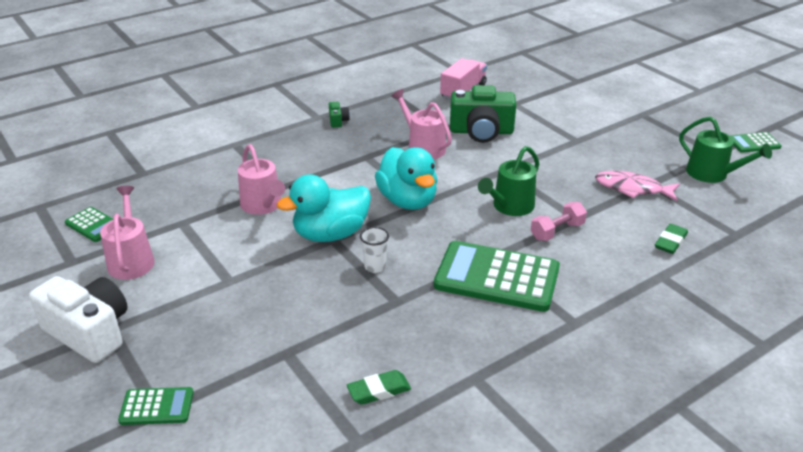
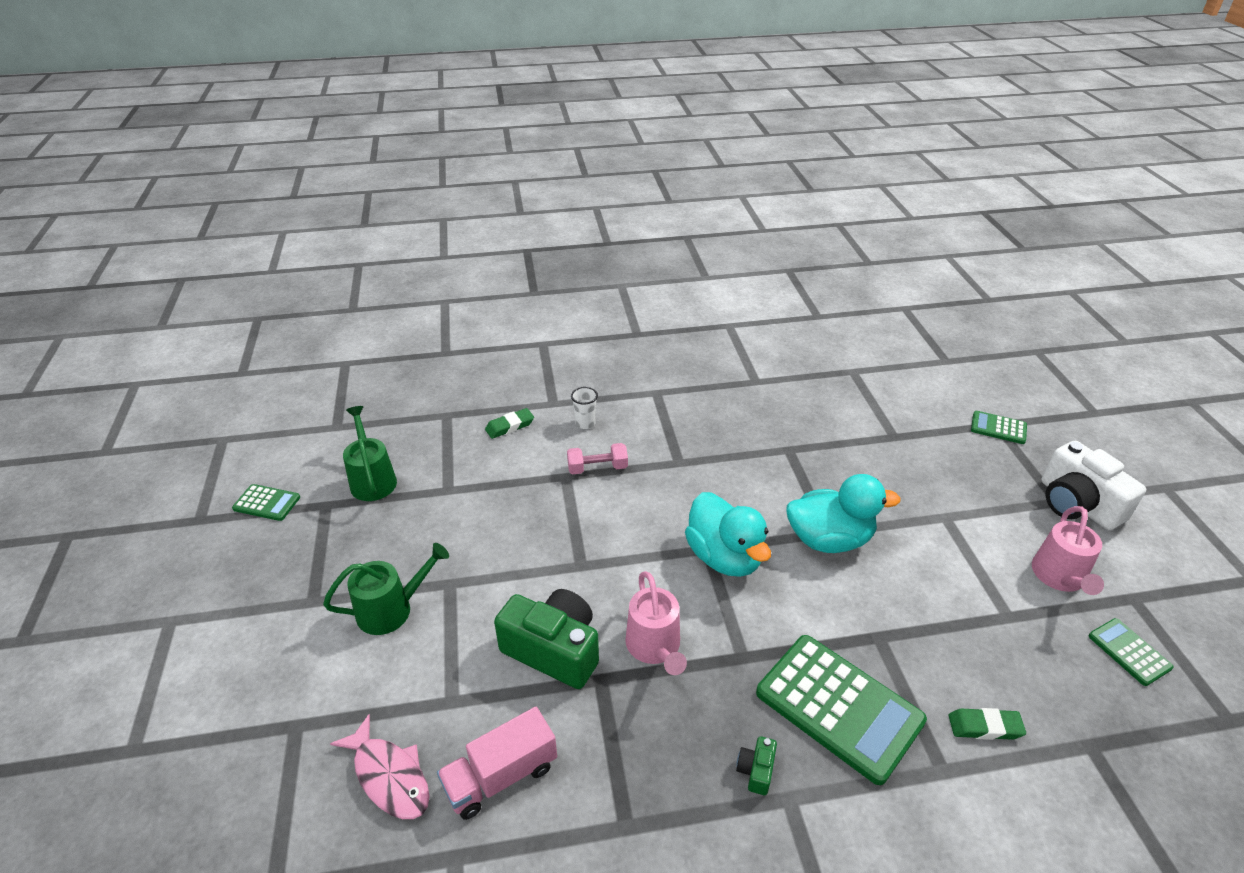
camera: 155 degrees left, 5 degrees up
pink watering can [238,144,285,215] -> none
green eraser [347,370,411,405] -> green eraser moved to [949,708,1026,740]
white cup [360,227,389,273] -> white cup moved to [571,387,598,429]
turquoise duck [375,147,437,210] -> turquoise duck turned 150 degrees clockwise [685,492,771,577]
green calculator [434,241,560,312] -> green calculator moved to [756,635,927,785]
green watering can [478,146,539,216] -> green watering can moved to [323,543,449,635]
pink fish [595,171,680,201] -> pink fish moved to [330,714,430,819]

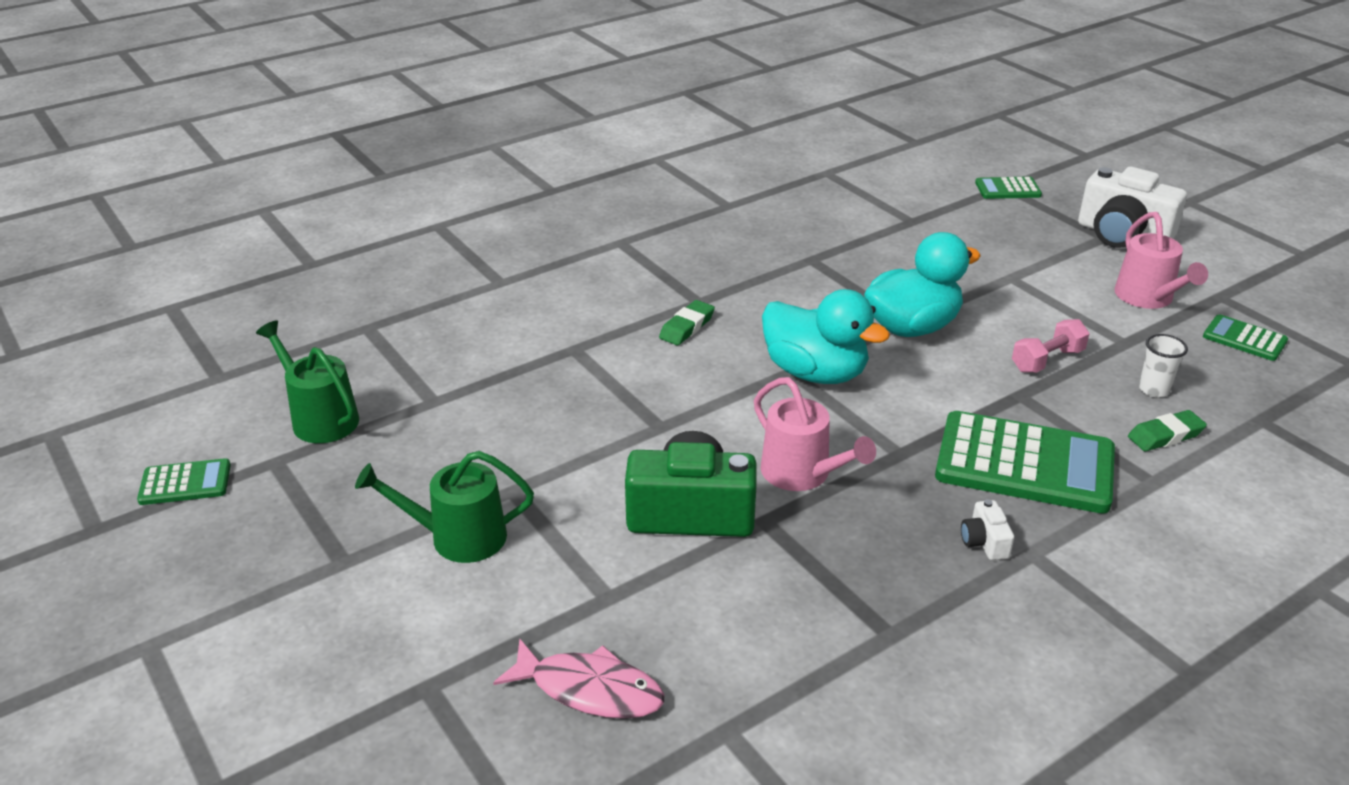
camera: 25 degrees left, 5 degrees down
green watering can [323,543,449,635] -> green watering can turned 135 degrees counterclockwise [355,451,534,563]
pink truck [437,707,557,820] -> none
green eraser [485,408,534,439] -> green eraser moved to [659,300,715,345]
pink dumbbell [567,443,628,474] -> pink dumbbell moved to [1012,319,1090,373]
white cup [571,387,598,429] -> white cup moved to [1139,334,1188,398]
green camera [736,736,777,795] -> white camera [961,499,1014,560]

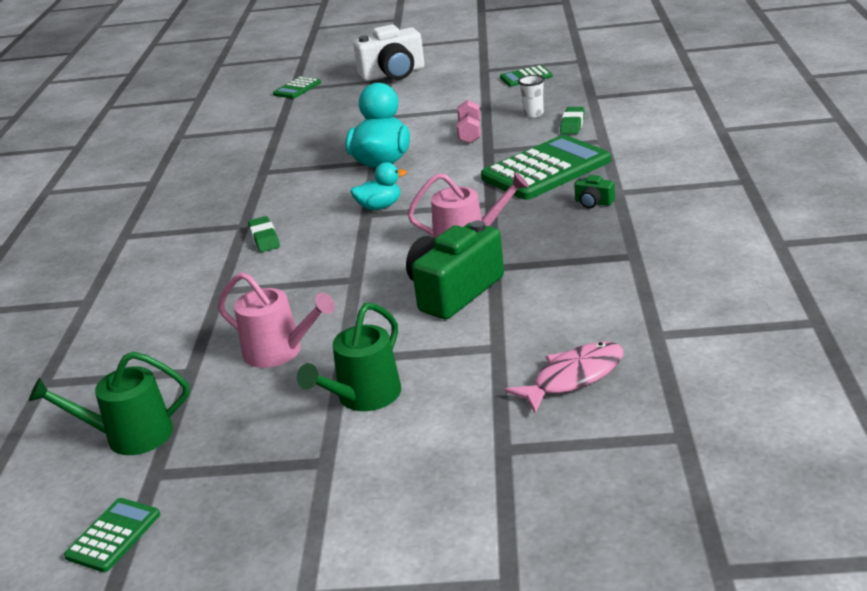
camera: 50 degrees left, 5 degrees down
turquoise duck [762,289,890,384] -> turquoise duck [350,162,407,210], size x0.56
white camera [961,499,1014,560] -> green camera [574,175,615,208]
pink watering can [1114,212,1208,309] -> pink watering can moved to [218,272,335,368]

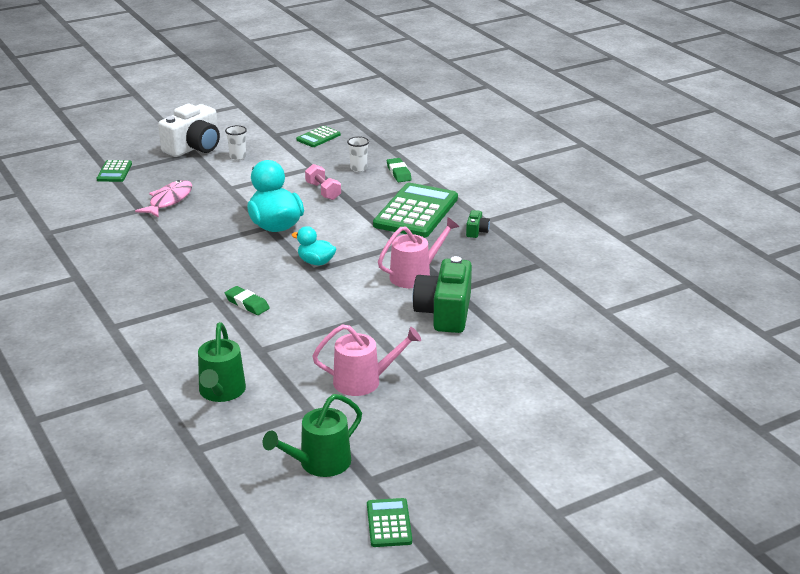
camera: 35 degrees left, 0 degrees up
green watering can [297,303,401,411] -> green watering can moved to [198,322,246,402]
turquoise duck [350,162,407,210] -> turquoise duck turned 105 degrees counterclockwise [292,226,336,265]
pink fish [504,342,624,413] -> pink fish moved to [135,180,192,218]
green camera [574,175,615,208] -> green camera turned 75 degrees counterclockwise [466,210,490,238]
none -> white cup [225,125,247,160]

